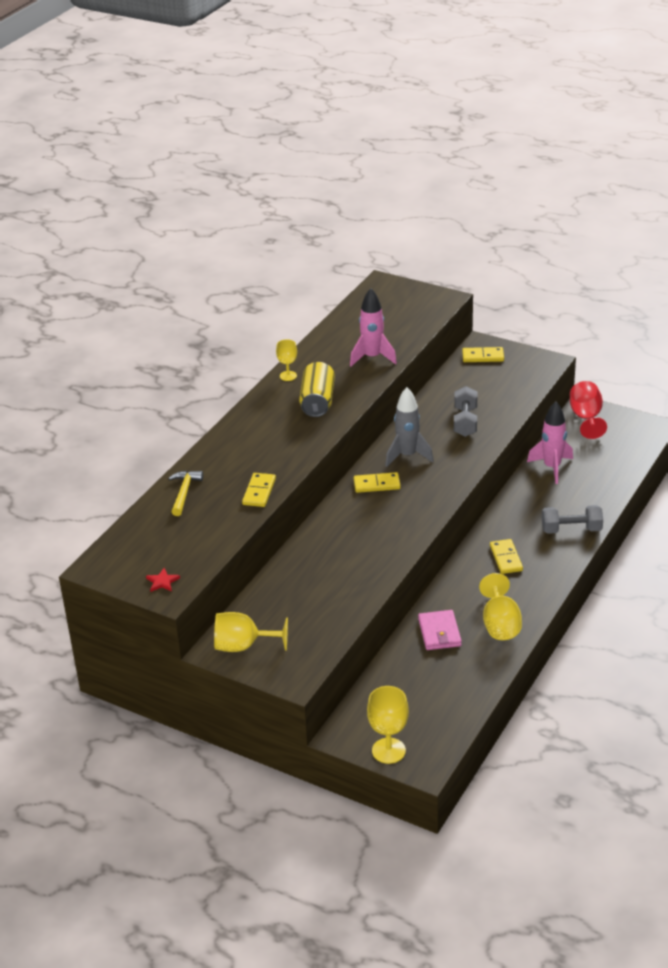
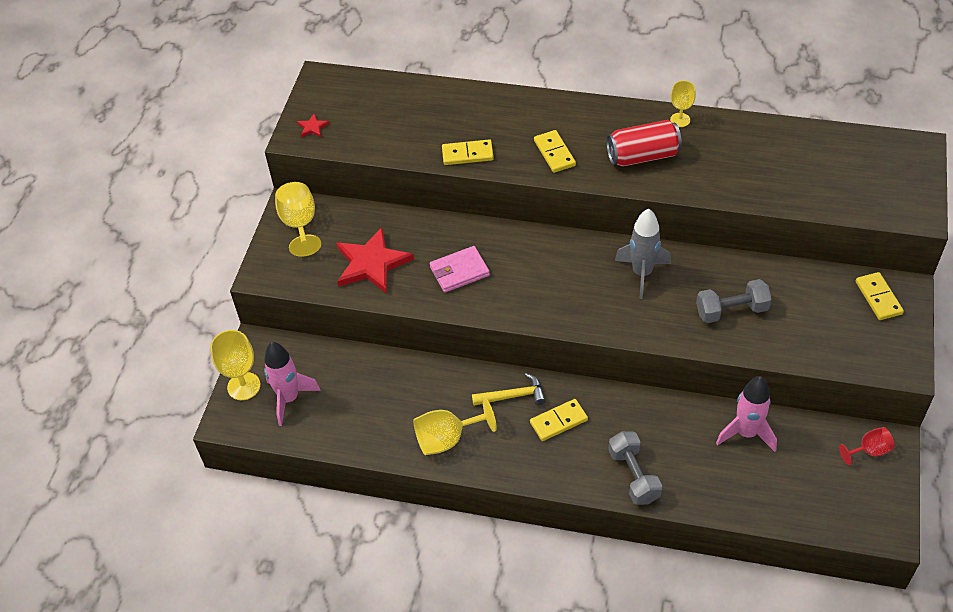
camera: 75 degrees right, 15 degrees up
yellow hammer [168,471,203,516] -> yellow hammer moved to [472,373,546,406]
yellow can [299,362,335,417] -> red can [606,120,682,167]
pink rocket [350,288,397,367] -> pink rocket moved to [264,342,321,426]
yellow domino [354,472,401,493] -> yellow domino moved to [534,130,576,173]
pink wallet [418,610,462,650] -> pink wallet moved to [430,246,490,293]
red goblet [570,381,607,439] -> red goblet [839,427,895,465], size x0.62
none -> red star [336,227,414,294]

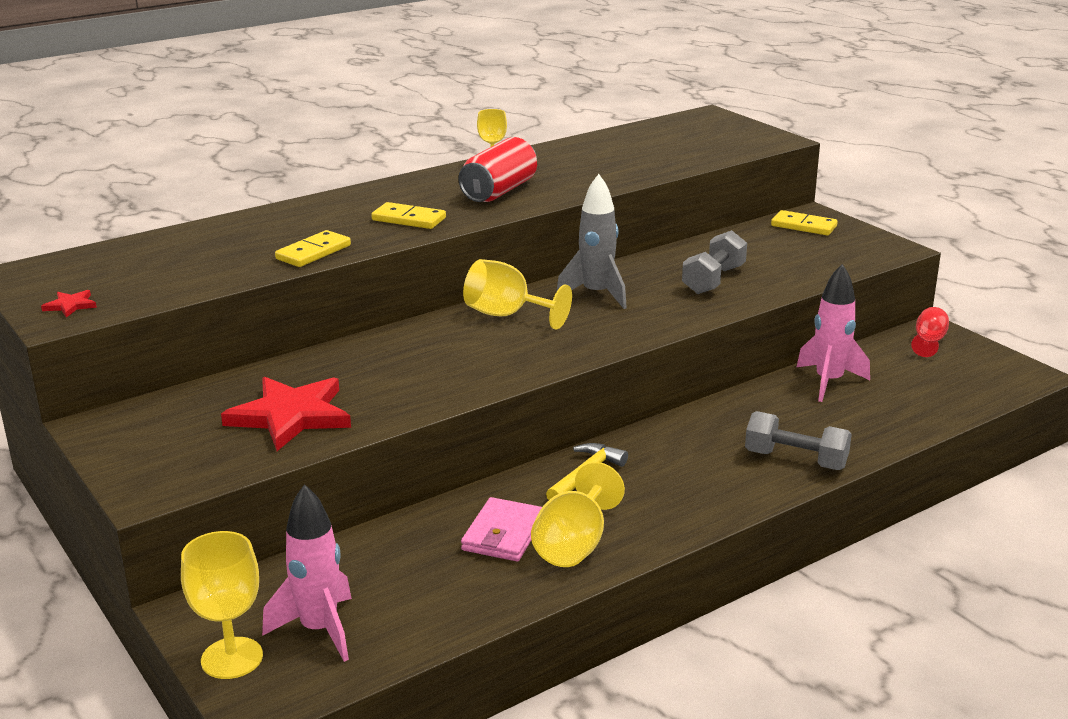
camera: 50 degrees left, 25 degrees down
yellow goblet [275,182,321,257] -> yellow goblet moved to [463,259,572,330]
pink wallet [430,246,490,293] -> pink wallet moved to [461,497,542,561]
yellow domino [530,399,588,441] -> none

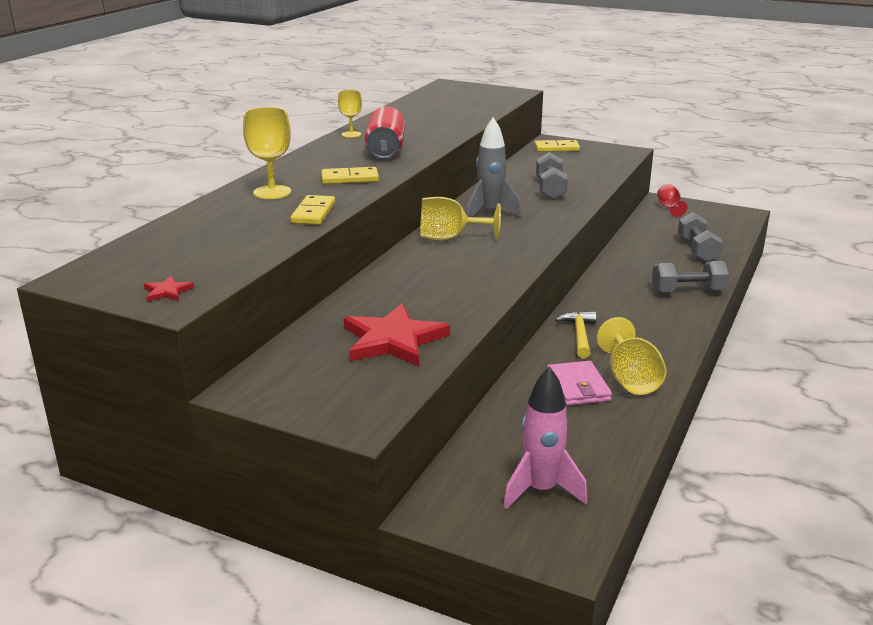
camera: 30 degrees left, 0 degrees up
yellow goblet [181,531,263,679] -> yellow goblet moved to [243,107,291,199]
pink rocket [797,264,870,402] -> none
none -> grey dumbbell [678,212,722,262]

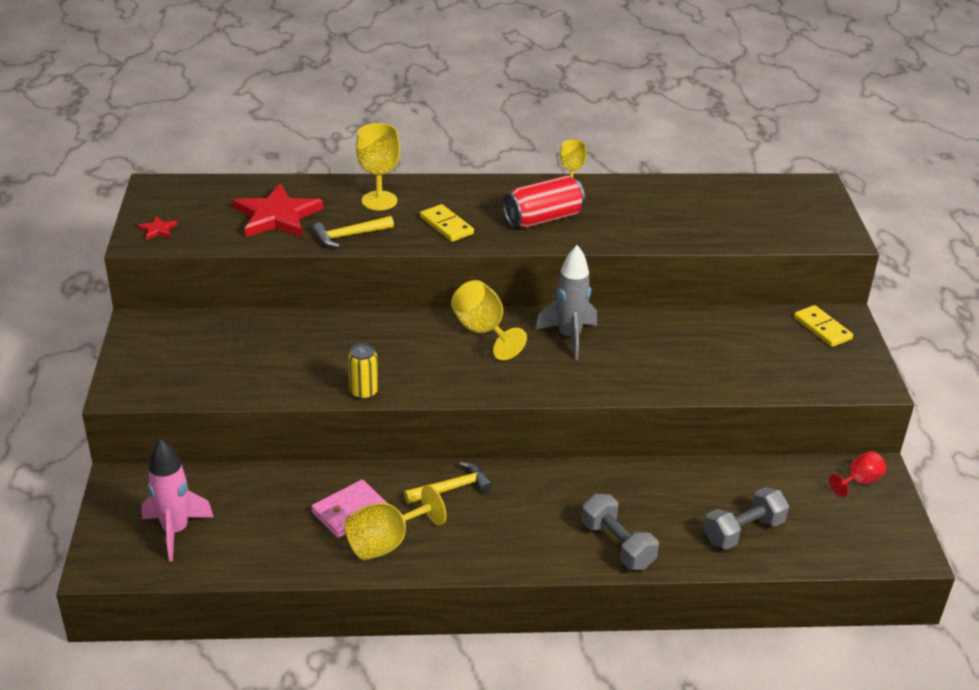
camera: 60 degrees right, 10 degrees up
yellow domino [290,195,335,225] -> yellow hammer [312,216,394,248]
red star [344,303,450,366] -> red star moved to [233,184,323,237]
grey dumbbell [536,152,568,199] -> none
none -> yellow can [348,343,378,400]

